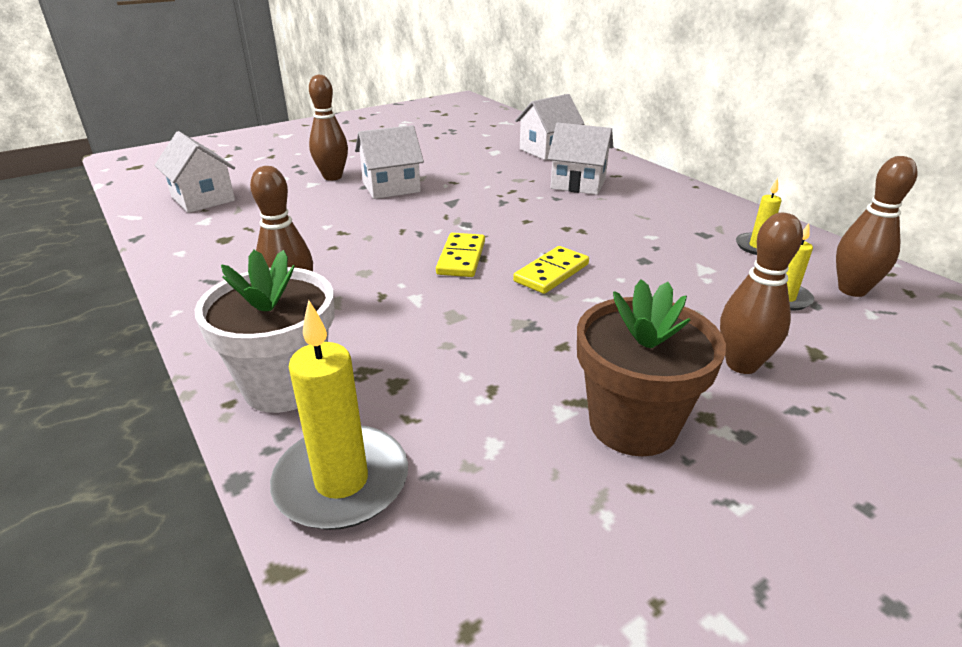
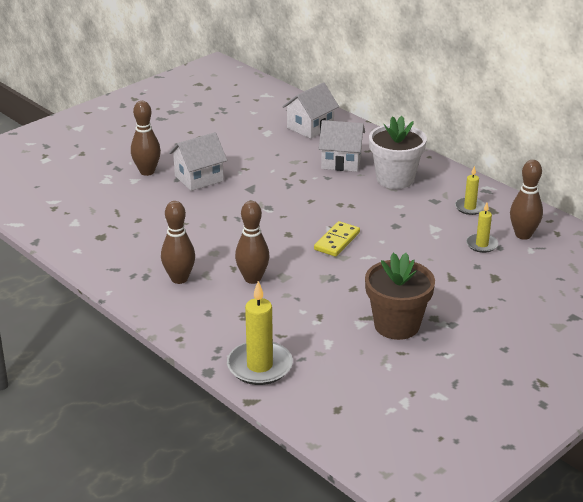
camera: 10 degrees left, 0 degrees up
white house [154,131,235,213] -> none
white flower pot [195,250,335,413] -> white flower pot moved to [369,116,427,189]
yellow domino [436,233,485,277] -> none
brown bowling pin [720,213,803,374] -> brown bowling pin moved to [235,201,270,284]

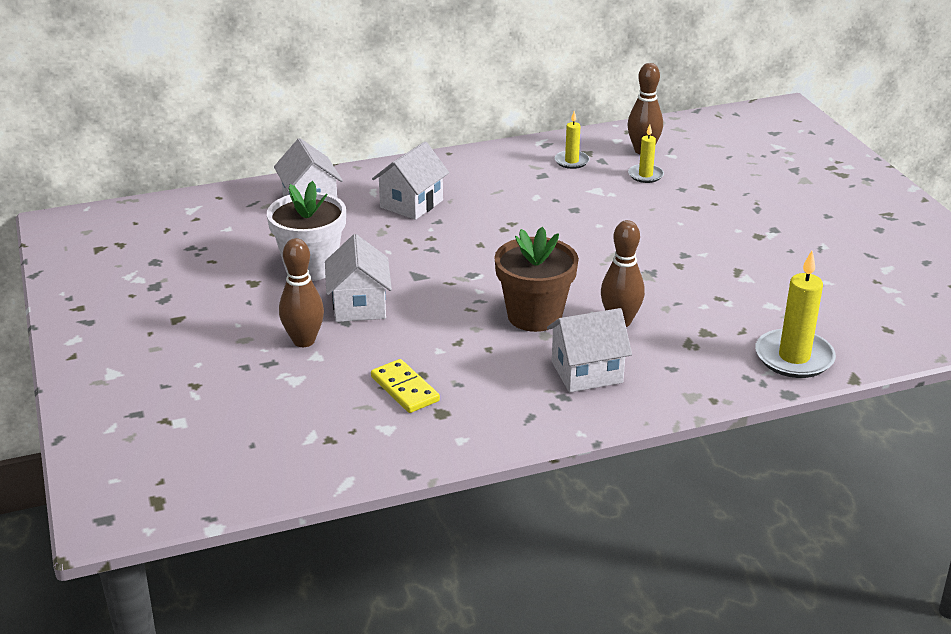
camera: 65 degrees left, 0 degrees up
brown bowling pin [161,201,195,284] -> white house [547,308,632,392]
yellow domino [314,221,360,257] -> yellow domino moved to [371,359,440,413]
brown flower pot [365,253,435,340] -> brown flower pot moved to [494,227,579,332]
white flower pot [369,116,427,189] -> white flower pot moved to [267,181,346,281]

